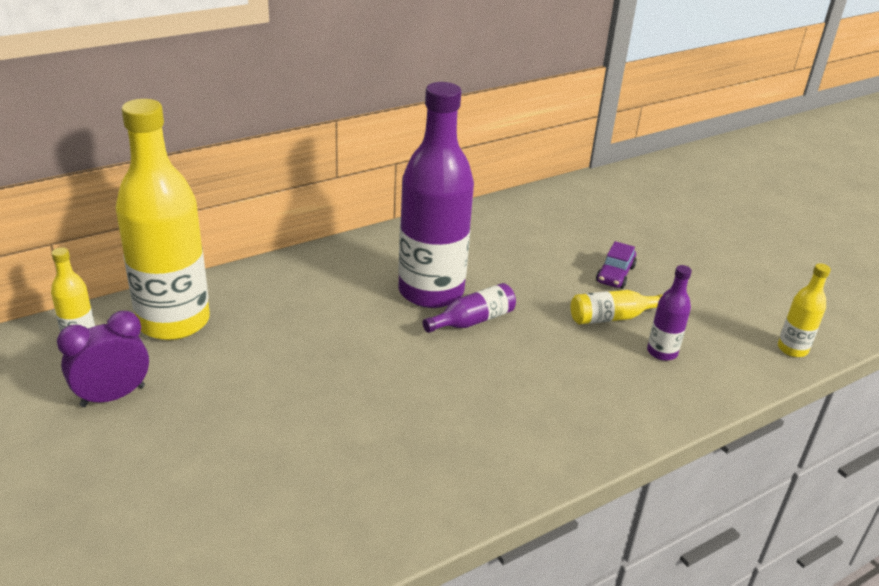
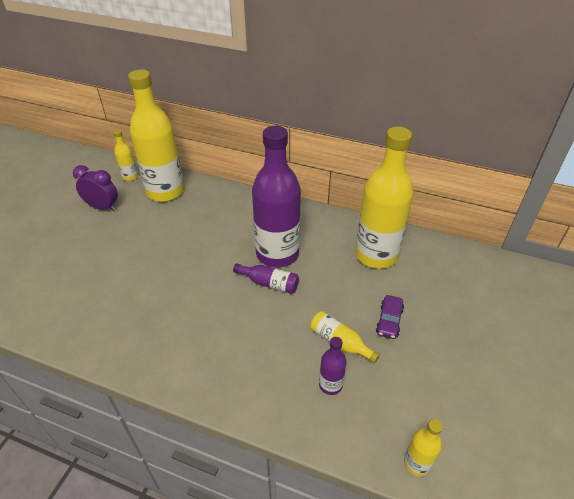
camera: 55 degrees right, 10 degrees up
purple car [596,241,637,289] -> purple car turned 60 degrees counterclockwise [376,295,404,339]
none -> yellow bottle [355,127,414,268]

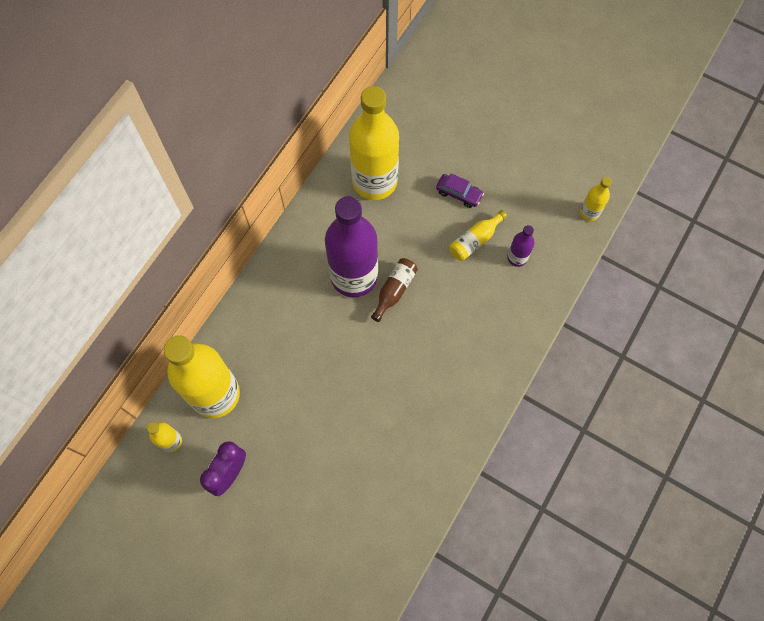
camera: 80 degrees left, 25 degrees up
purple bottle [233,263,299,294] -> brown bottle [371,258,418,322]

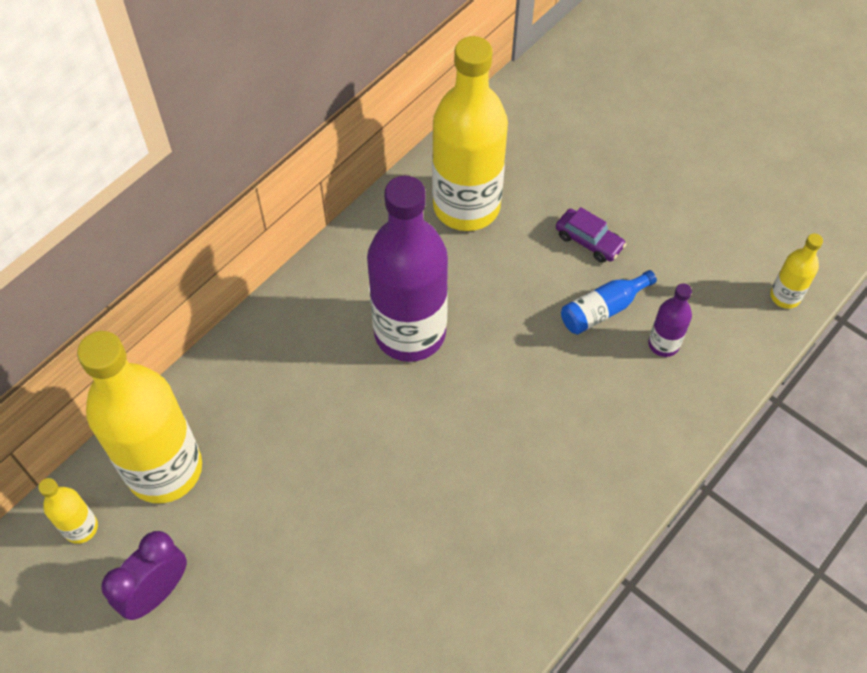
camera: 10 degrees right, 10 degrees down
brown bottle [371,258,418,322] -> none
yellow bottle [449,210,507,261] -> blue bottle [561,270,657,335]

